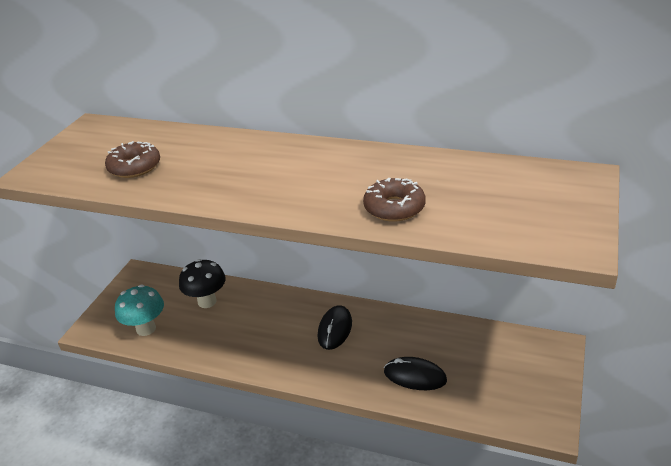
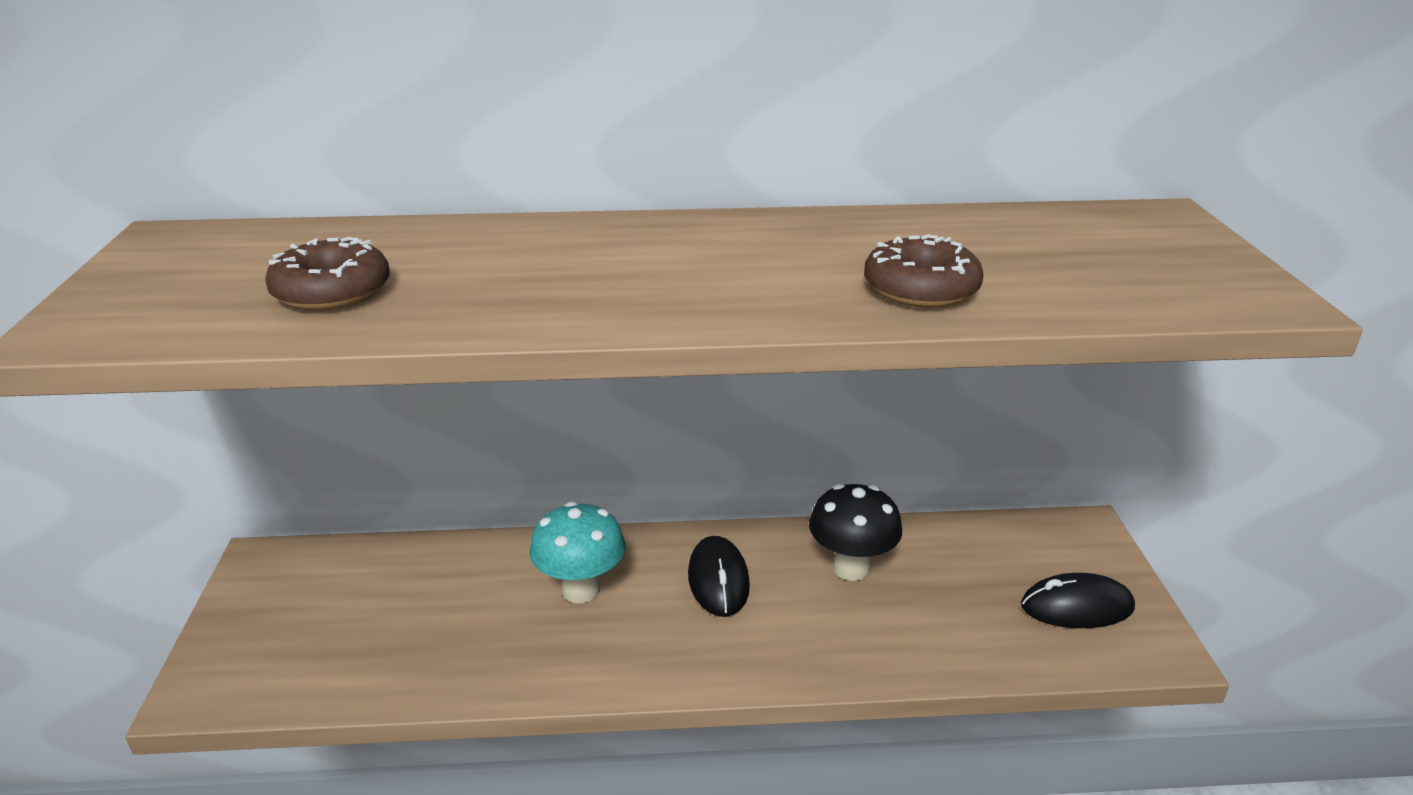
camera: 25 degrees left, 5 degrees down
turquoise mushroom [115,285,164,336] -> turquoise mushroom moved to [529,501,625,603]
black mushroom [179,259,226,308] -> black mushroom moved to [809,484,902,581]
black mouse [384,357,447,390] -> black mouse moved to [1021,573,1135,628]

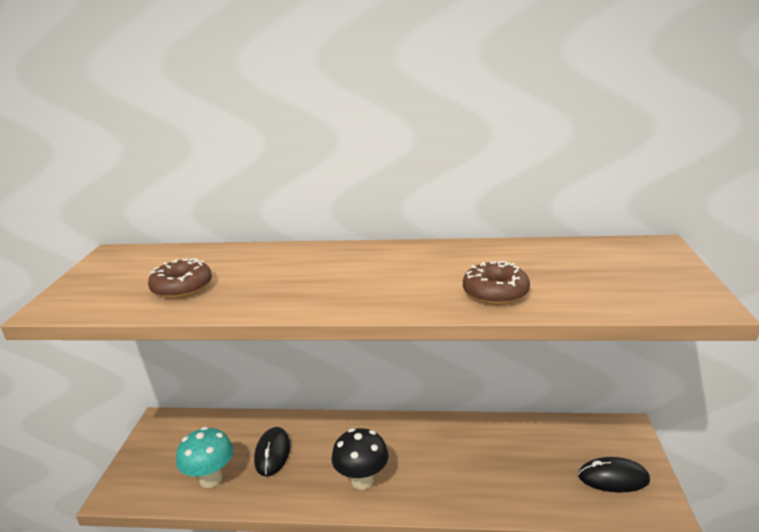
camera: 10 degrees right, 5 degrees down
turquoise mushroom [529,501,625,603] -> turquoise mushroom moved to [176,427,234,488]
black mouse [688,536,750,617] -> black mouse moved to [254,427,291,476]
black mushroom [809,484,902,581] -> black mushroom moved to [331,428,389,490]

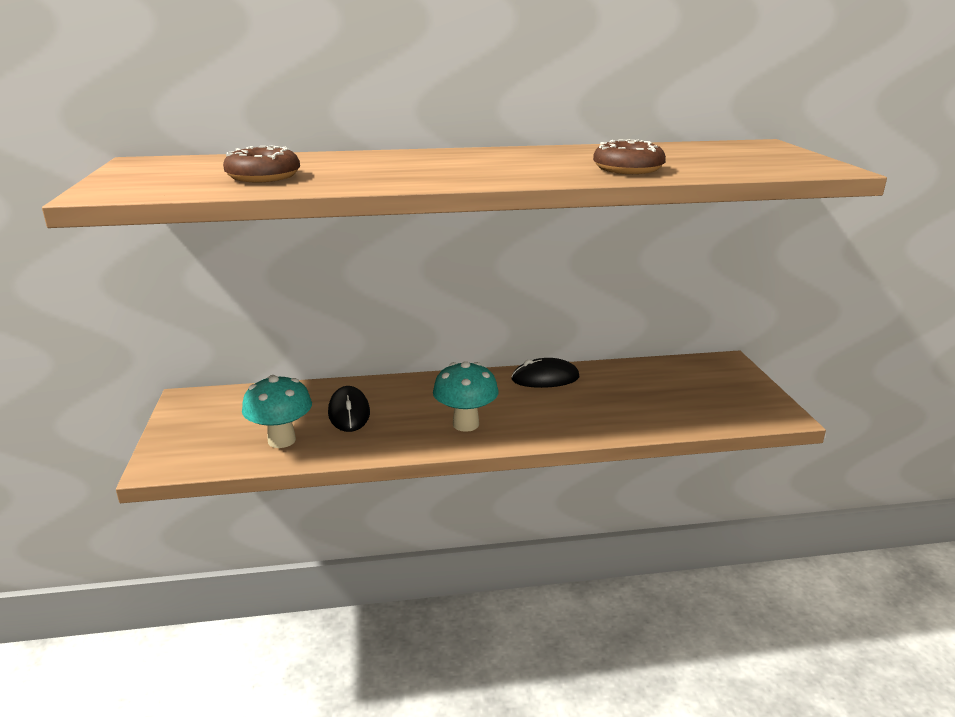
camera: 15 degrees left, 0 degrees up
black mushroom [331,428,389,490] -> turquoise mushroom [433,361,499,432]
black mouse [578,457,650,493] -> black mouse moved to [511,358,579,388]

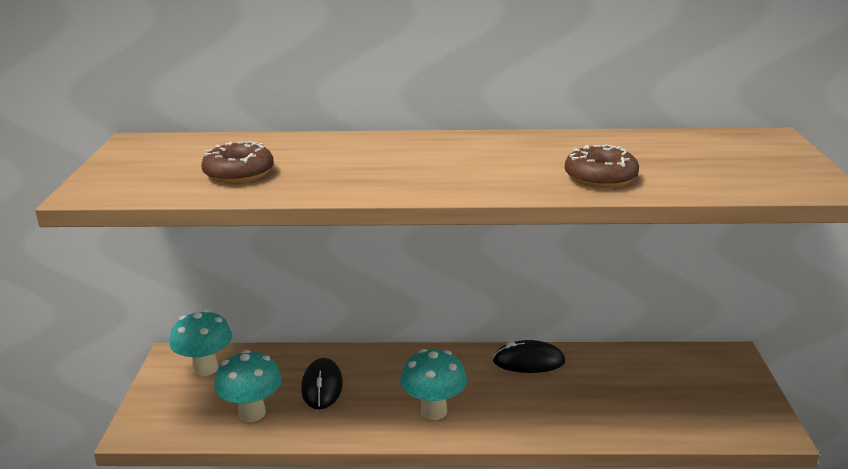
camera: 10 degrees right, 0 degrees up
none -> turquoise mushroom [170,310,232,376]

